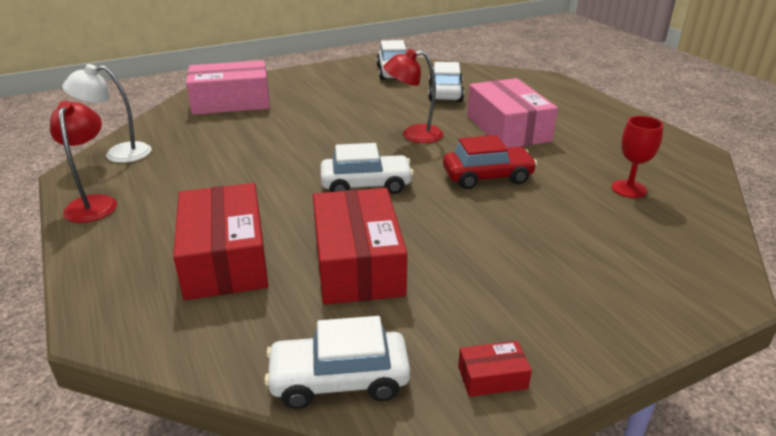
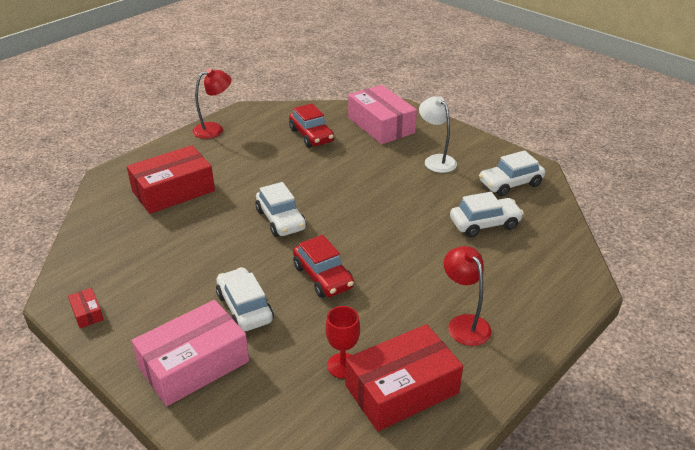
camera: 70 degrees right, 5 degrees up
white lamp [62,64,151,163] -> white lamp moved to [419,97,457,173]
white car [264,316,410,409] -> white car moved to [216,267,274,332]
red box [313,188,407,305] -> red box moved to [345,324,463,431]
red lamp [383,49,443,143] -> red lamp moved to [444,246,492,346]
pink box [467,78,558,148] -> pink box moved to [132,300,249,406]
none -> red car [289,103,334,148]

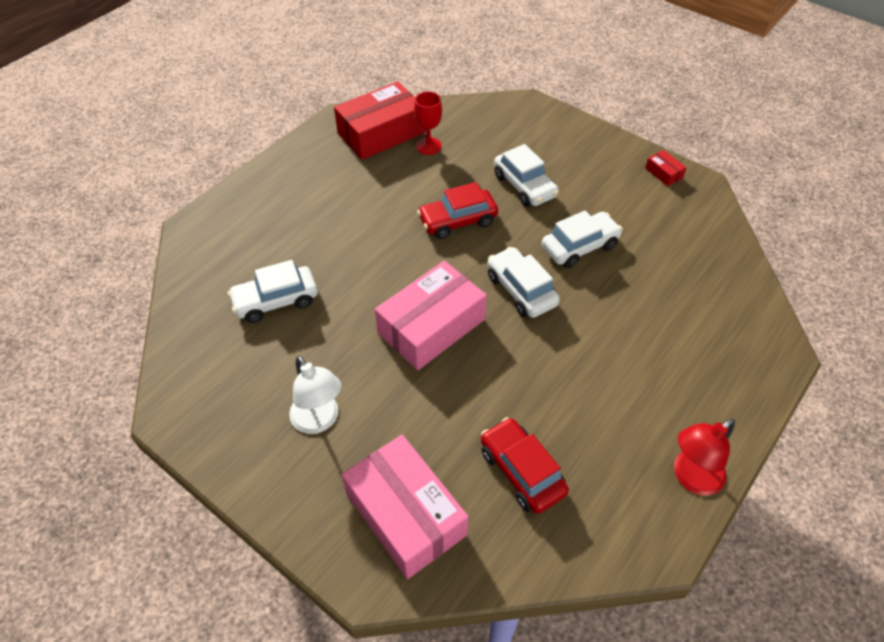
camera: 175 degrees right, 15 degrees up
red box [127,145,215,214] -> none
pink box [132,300,249,406] -> pink box moved to [375,261,487,370]
red car [293,235,354,298] -> red car turned 75 degrees counterclockwise [417,182,498,239]
red lamp [444,246,492,346] -> none
white car [479,150,545,196] -> white car moved to [542,211,623,268]

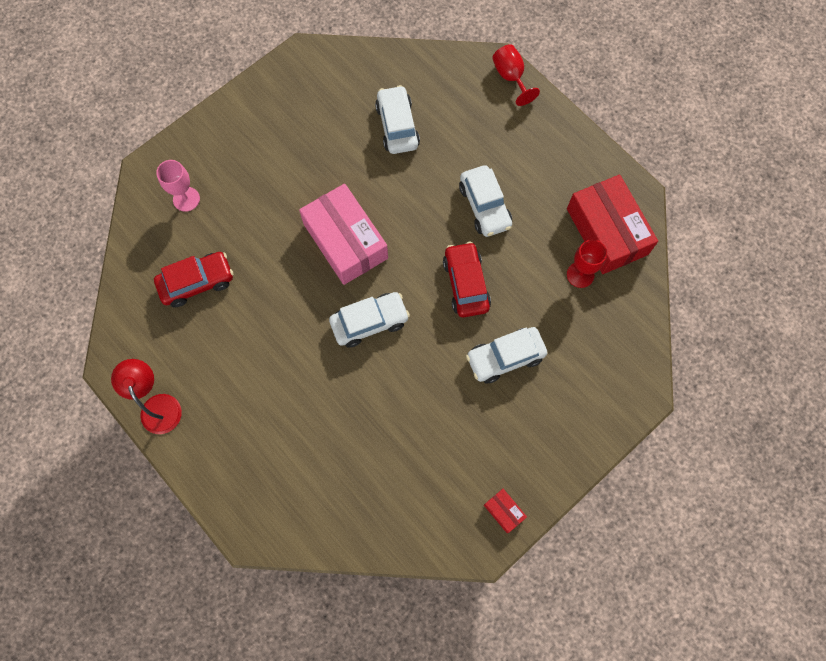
camera: 100 degrees right, 20 degrees up
white lamp [289,356,342,434] -> none
pink box [342,435,469,579] -> pink goblet [156,160,200,212]
white car [542,211,623,268] -> white car moved to [459,165,512,237]
red box [645,150,687,186] -> red box turned 75 degrees clockwise [484,489,527,533]
none -> red goblet [492,44,540,106]

